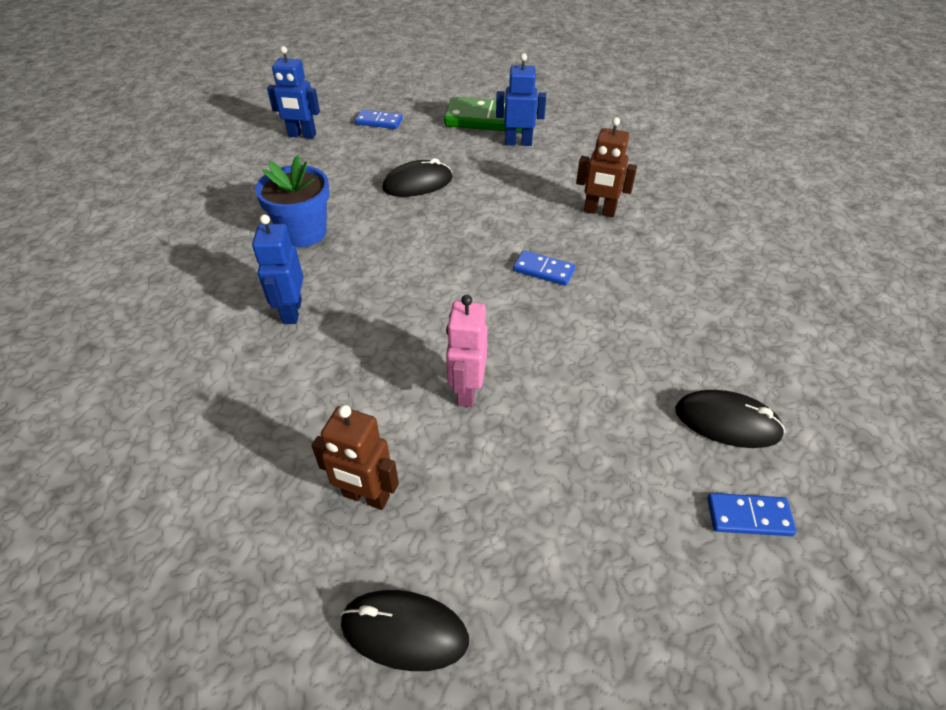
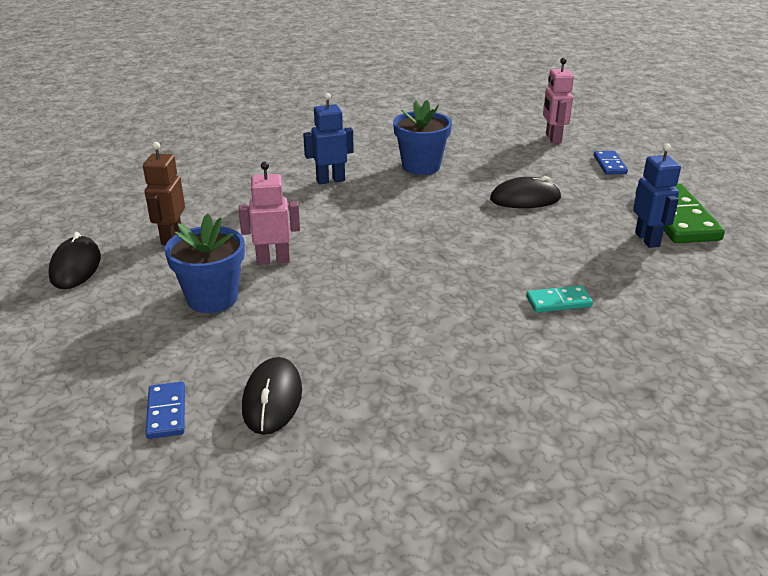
camera: 75 degrees right, 15 degrees down
blue robot [267,46,320,139] -> pink robot [543,58,574,144]
black mouse [382,158,453,197] -> black mouse turned 60 degrees counterclockwise [490,176,561,208]
blue domino [513,250,575,286] -> none
brown robot [576,117,637,217] -> turquoise domino [526,286,593,313]
none -> blue flower pot [165,213,245,313]

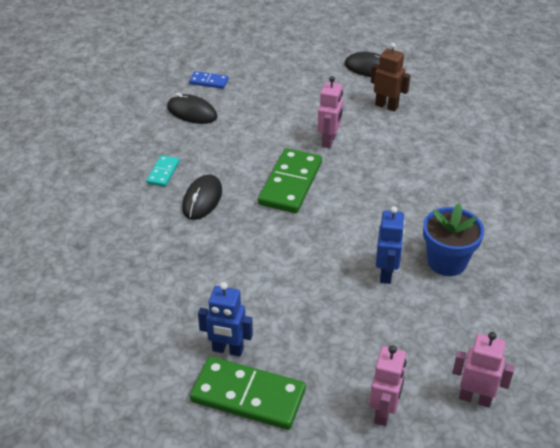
camera: 115 degrees right, 10 degrees up
blue flower pot [165,213,245,313] -> none
blue robot [303,93,354,184] -> blue robot moved to [376,206,405,284]
black mouse [490,176,561,208] -> black mouse moved to [182,174,222,220]
turquoise domino [526,286,593,313] -> turquoise domino moved to [146,155,180,187]
blue domino [594,151,628,175] -> pink robot [369,345,406,426]
none -> green domino [258,148,322,213]

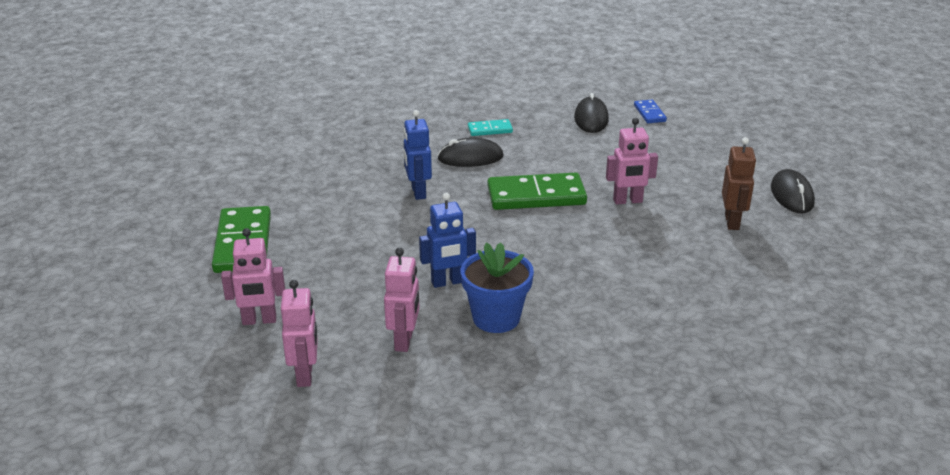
camera: 65 degrees right, 10 degrees down
blue robot [198,282,253,356] -> blue robot moved to [404,110,432,200]
none -> pink robot [384,248,419,352]

